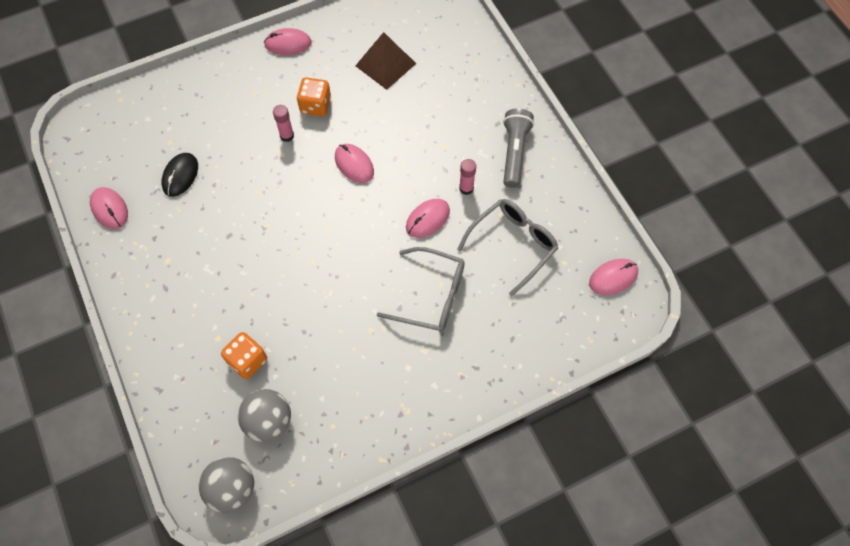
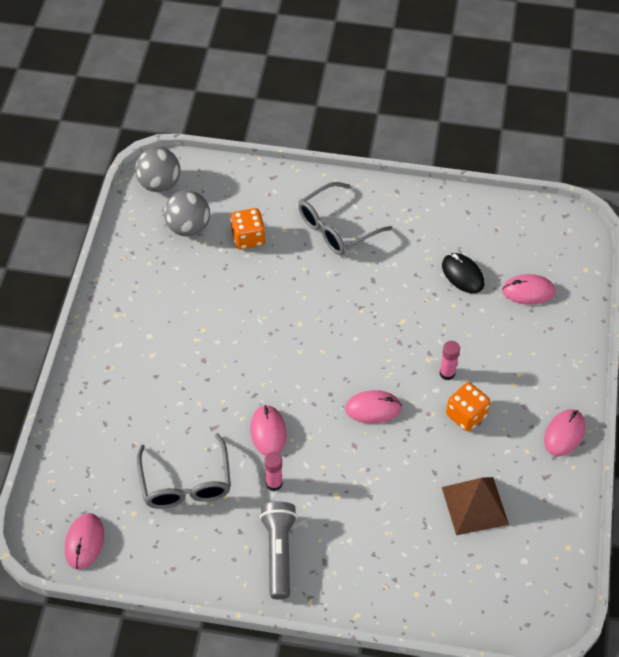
camera: 125 degrees right, 10 degrees down
pink mouse [90,187,128,229] -> pink mouse moved to [502,274,556,305]
grey glasses [377,247,465,332] -> grey glasses moved to [298,182,392,255]
grey flashlight [503,108,534,188] -> grey flashlight turned 135 degrees counterclockwise [260,502,297,600]

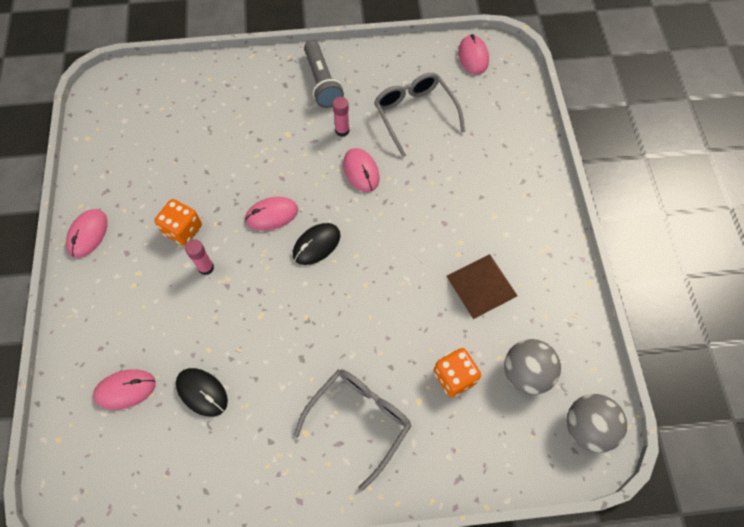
camera: 165 degrees right, 10 degrees up
brown pyramid [442,477,509,535] -> brown pyramid moved to [446,254,517,319]
none -> black mouse [293,223,341,265]

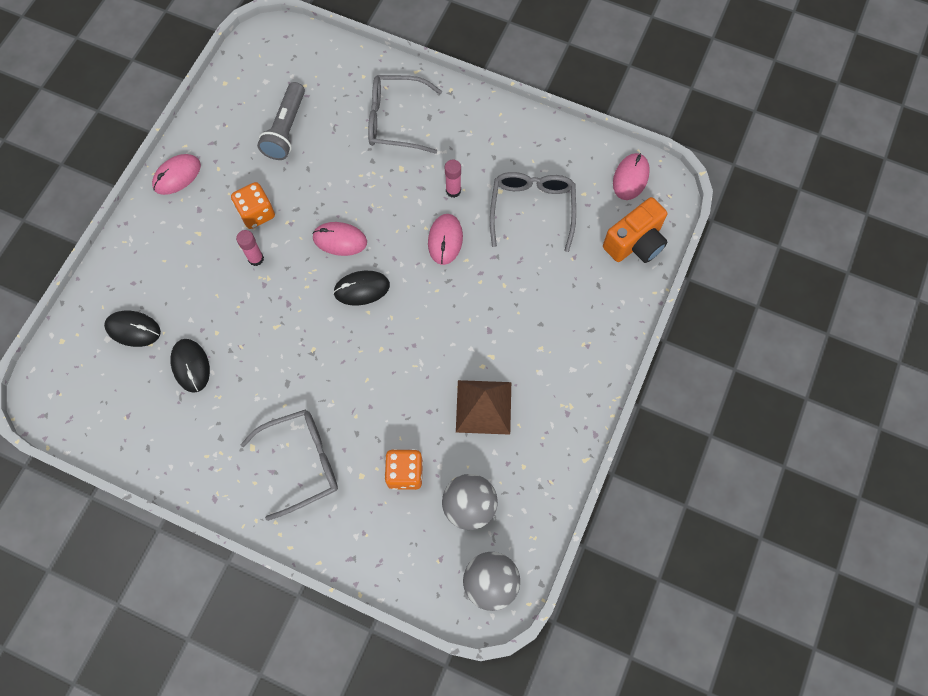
camera: 30 degrees right, 5 degrees up
pink mouse [93,369,156,410] -> black mouse [104,311,161,347]
grey flashlight [304,40,344,108] -> grey flashlight moved to [257,82,305,160]
none -> grey glasses [368,75,442,154]
none -> orange camera [603,197,667,263]

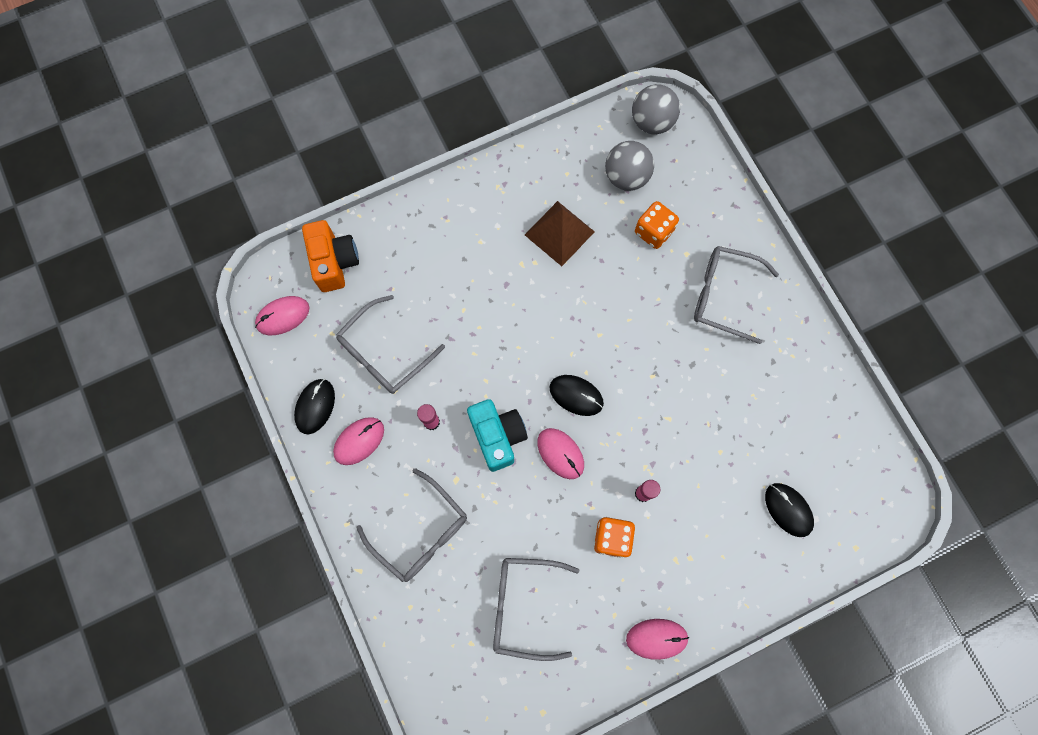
camera: 140 degrees left, 5 degrees up
black mouse [170,339,210,393] -> black mouse moved to [294,379,335,434]
grey flashlight [257,82,305,160] -> grey glasses [493,558,579,661]
pink mouse [428,214,463,265] -> pink mouse moved to [333,417,384,465]
orange camera [603,197,667,263] -> orange camera turned 75 degrees clockwise [302,220,359,292]
none -> turquoise camera [467,399,528,472]

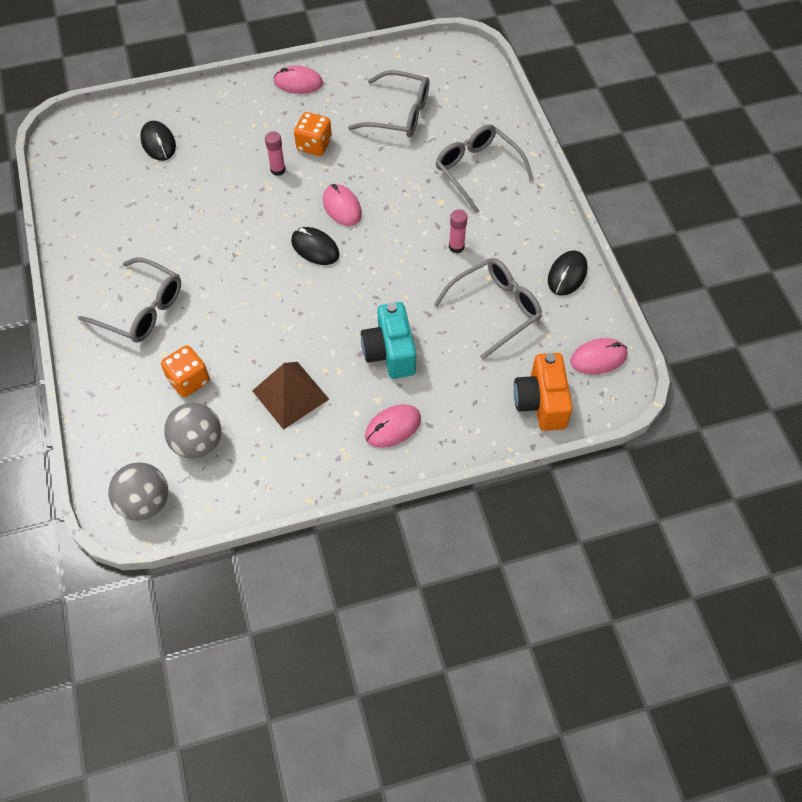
camera: 170 degrees left, 15 degrees down
pink mouse [333,417,384,465] -> pink mouse moved to [365,404,421,448]
turquoise camera [467,399,528,472] -> turquoise camera moved to [361,302,416,379]

